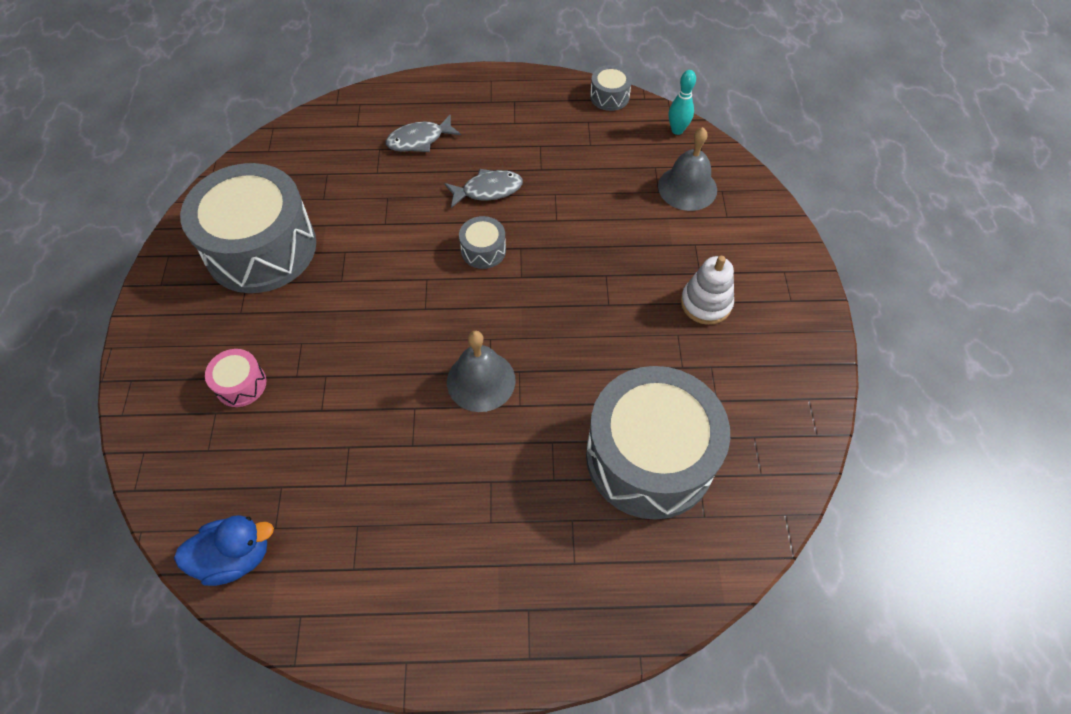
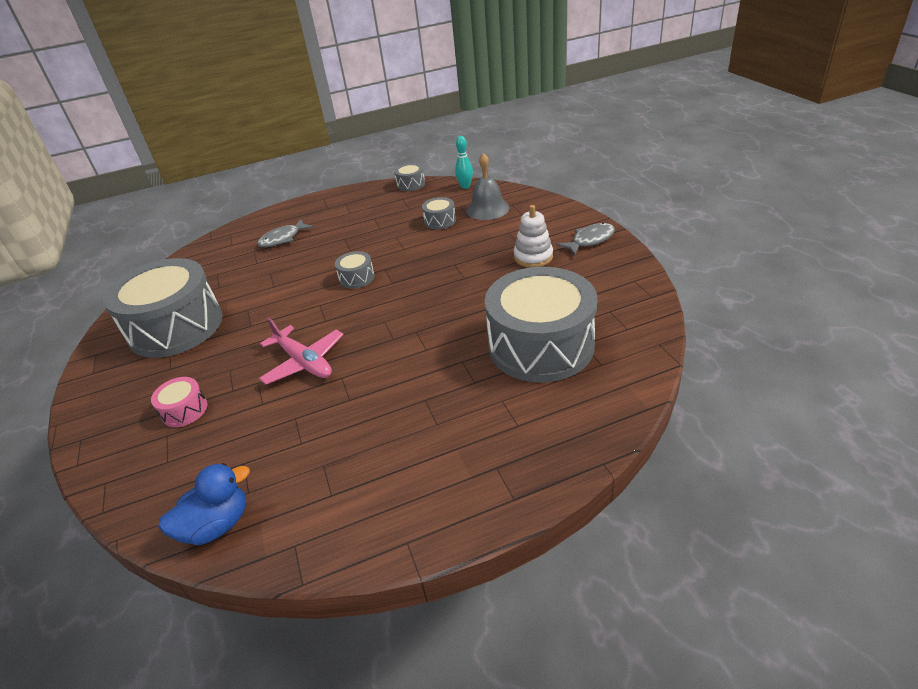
camera: 15 degrees left, 20 degrees down
grey fish [444,169,523,208] -> grey fish moved to [557,223,615,255]
grey bell [447,331,516,412] -> none
none -> pink plane [259,318,343,385]
none -> grey drum [422,197,456,229]

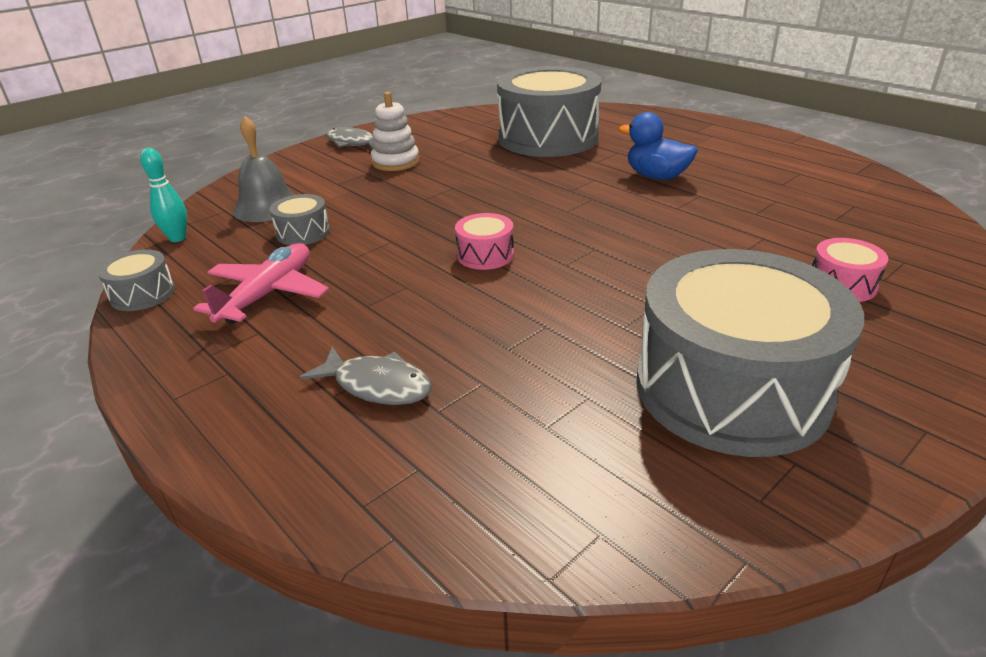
camera: 115 degrees left, 5 degrees down
blue duck [158,463,250,545] -> blue duck moved to [619,112,698,180]
pink plane [259,318,343,385] -> pink plane moved to [193,243,329,324]
grey drum [335,251,375,289] -> pink drum [455,213,514,270]

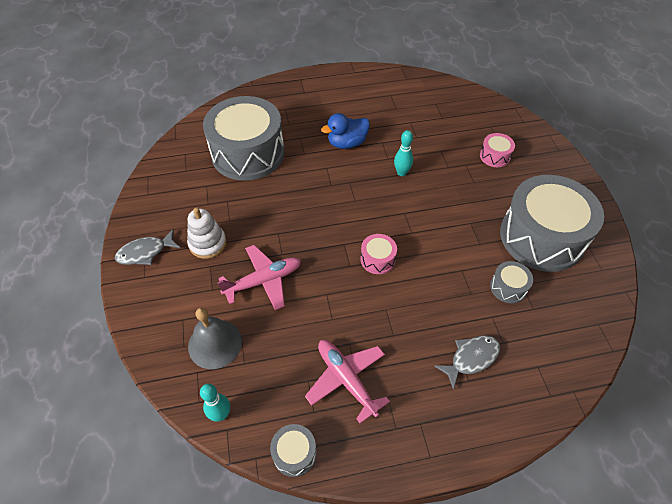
camera: 60 degrees left, 20 degrees up
grey drum [270,194,330,245] -> grey drum moved to [490,261,533,303]
none -> pink plane [217,245,301,310]
none -> turquoise bowling pin [394,130,413,176]

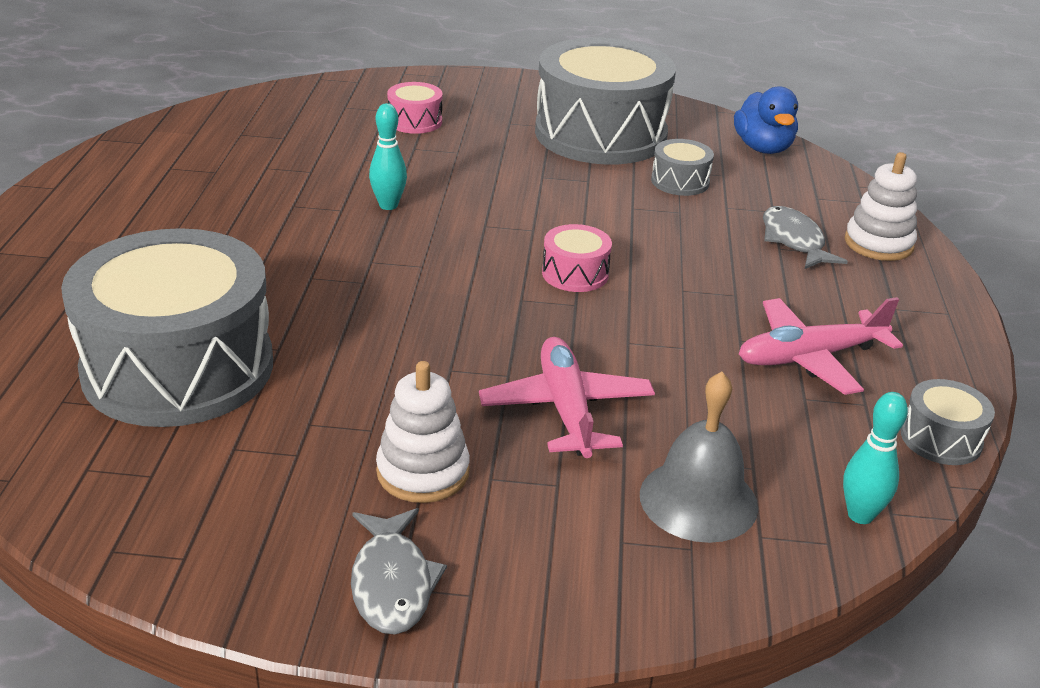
camera: 75 degrees left, 20 degrees down
blue duck [321,113,370,149] -> blue duck moved to [734,86,798,154]
none -> white stacking toy [845,152,917,261]

